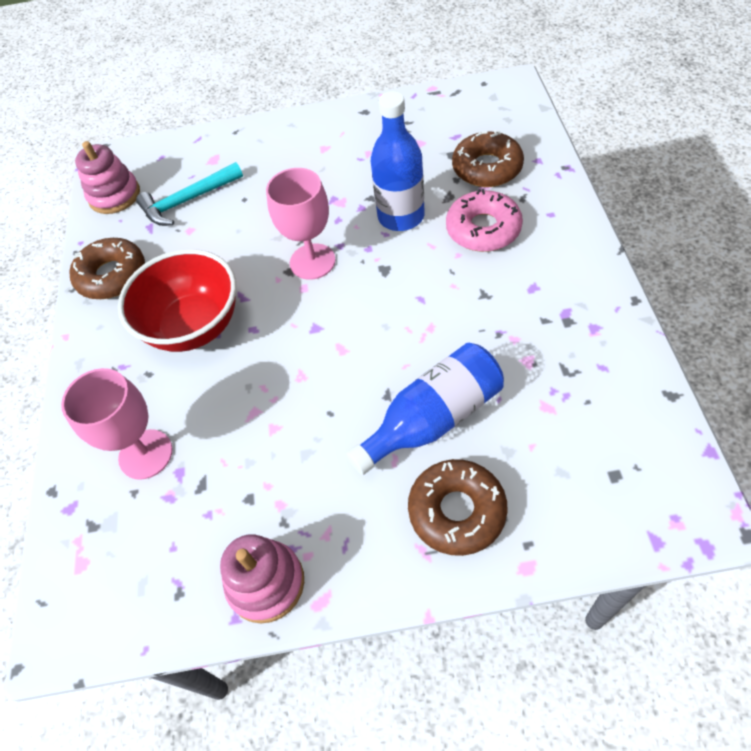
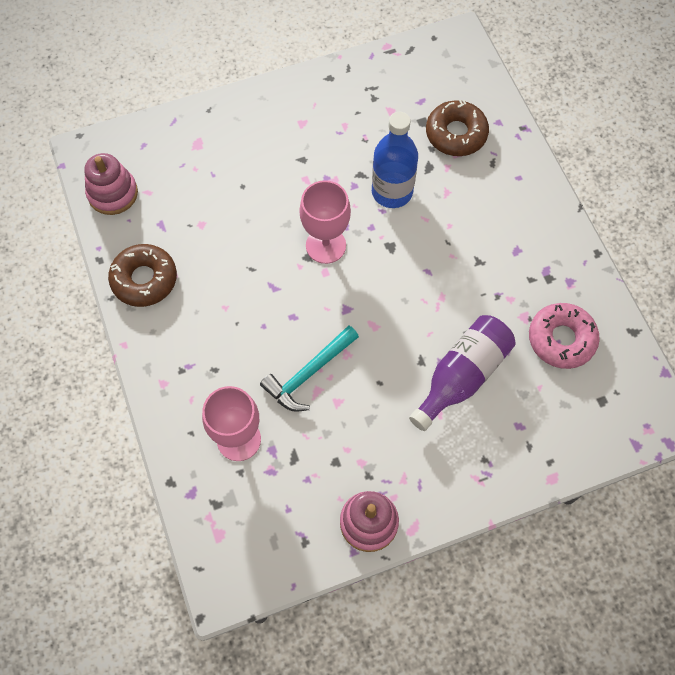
camera: 20 degrees left, 10 degrees up
red bowl [118,249,236,352] -> none
turquoise hammer [136,162,243,226] -> turquoise hammer moved to [260,326,359,412]
blue bottle [346,343,504,475] -> purple bottle [409,315,516,431]
brown donut [408,459,508,556] -> none
pink donut [446,189,523,252] -> pink donut moved to [529,303,600,369]

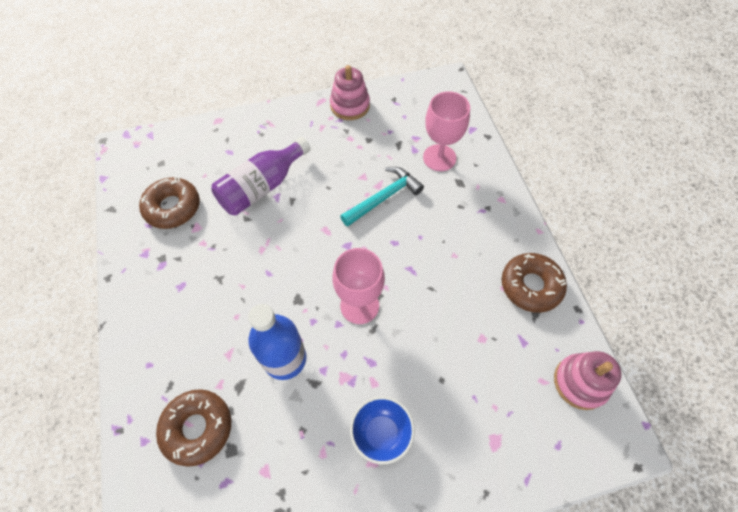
camera: 175 degrees left, 5 degrees down
pink donut [529,303,600,369] -> brown donut [139,177,200,229]
none -> blue bowl [350,396,415,465]

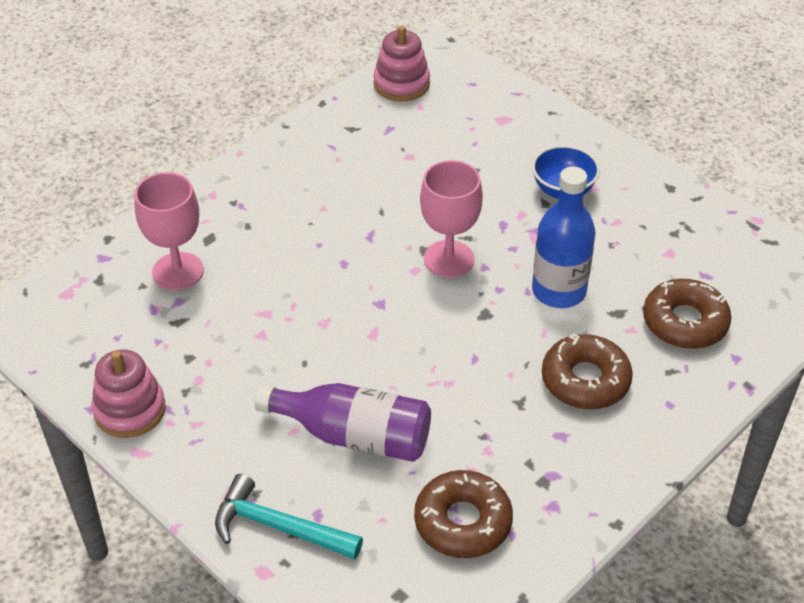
camera: 120 degrees left, 15 degrees down
turquoise hammer [340,167,424,227] -> turquoise hammer moved to [215,474,363,559]
brown donut [502,253,567,313] -> brown donut moved to [542,333,633,409]

